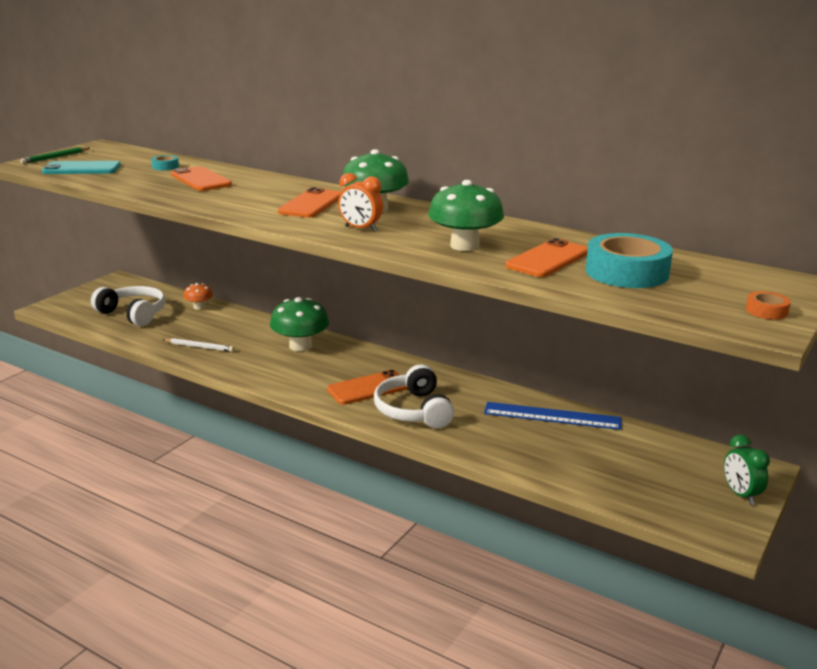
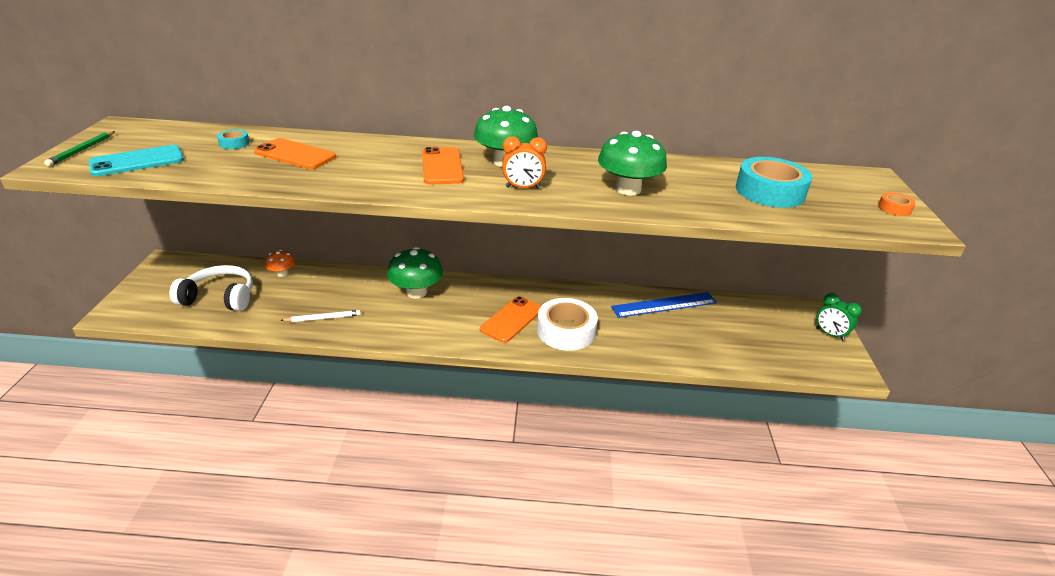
camera: 30 degrees left, 10 degrees up
white headphones [374,364,454,428] -> white tape [537,298,598,351]
orange phone [506,238,588,277] -> none

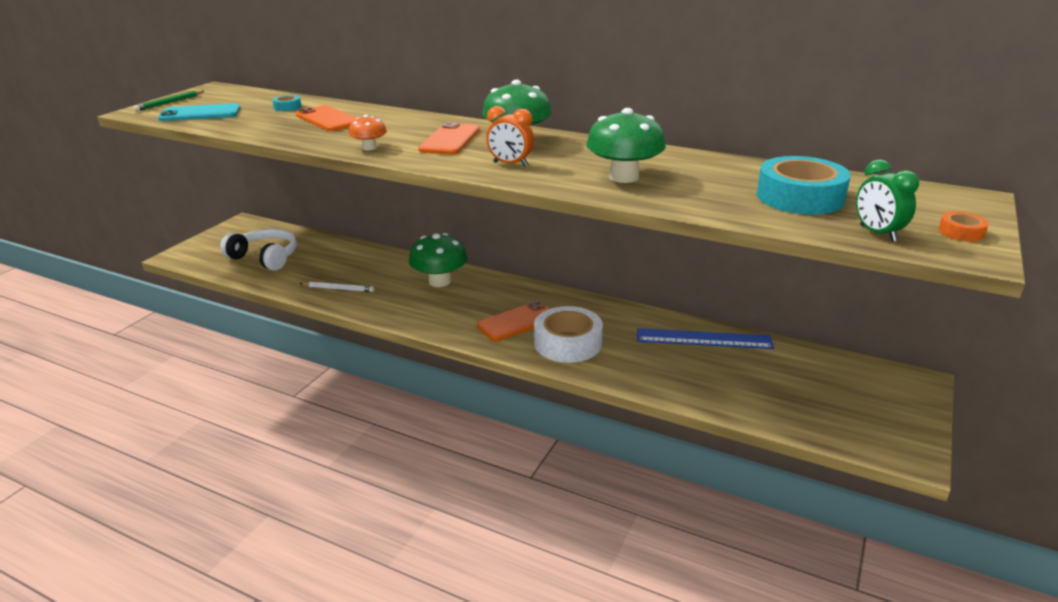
camera: 25 degrees right, 5 degrees down
orange mushroom [265,250,295,277] -> orange mushroom moved to [349,115,387,151]
green clock [816,293,862,341] -> green clock moved to [856,160,919,242]

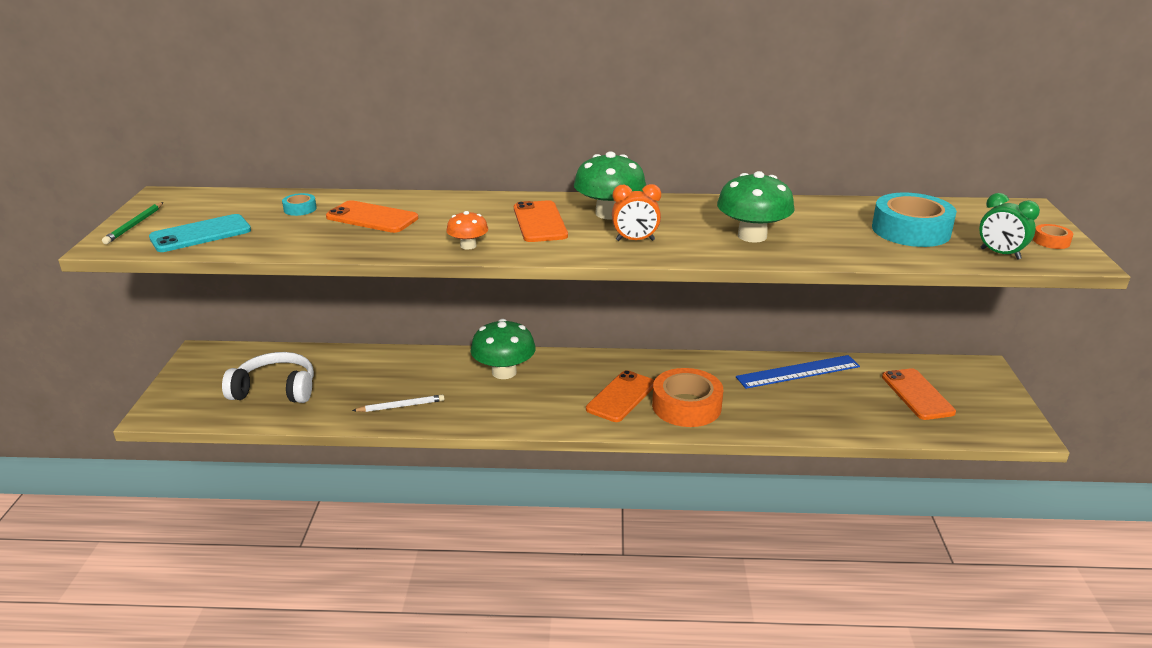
camera: 25 degrees left, 0 degrees up
white tape [534,306,603,363] -> orange tape [652,368,723,427]
none -> orange phone [882,368,956,420]

